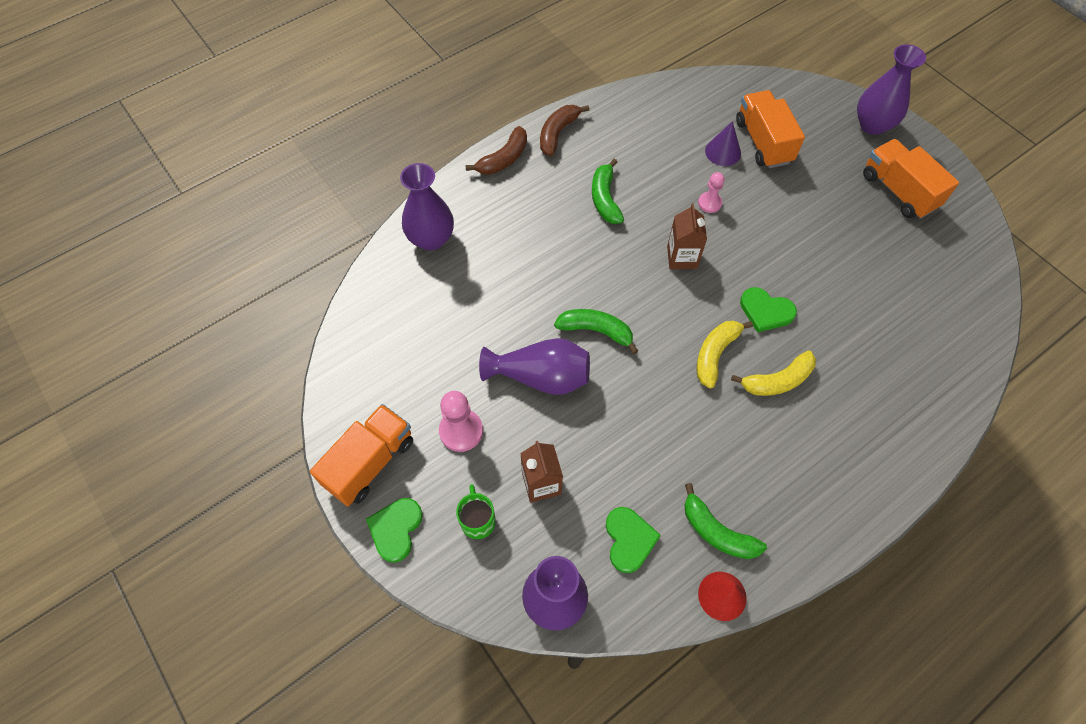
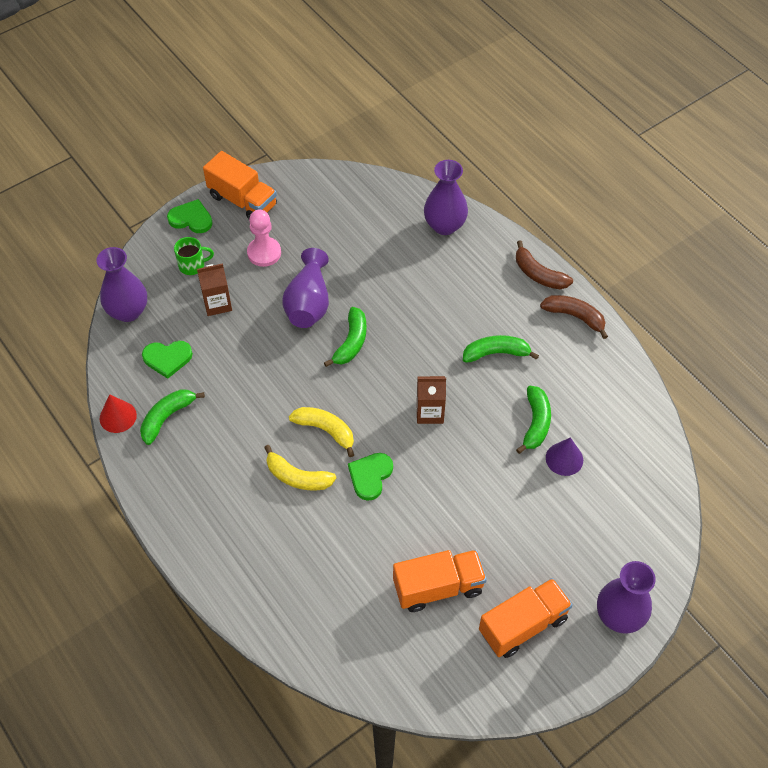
camera: 90 degrees right, 5 degrees down
pink pawn [698,172,725,213] -> none
yellow banana [731,350,816,396] -> yellow banana turned 45 degrees counterclockwise [264,445,336,490]
orange truck [736,90,805,168] -> orange truck moved to [393,550,487,612]
none -> green banana [516,386,551,454]

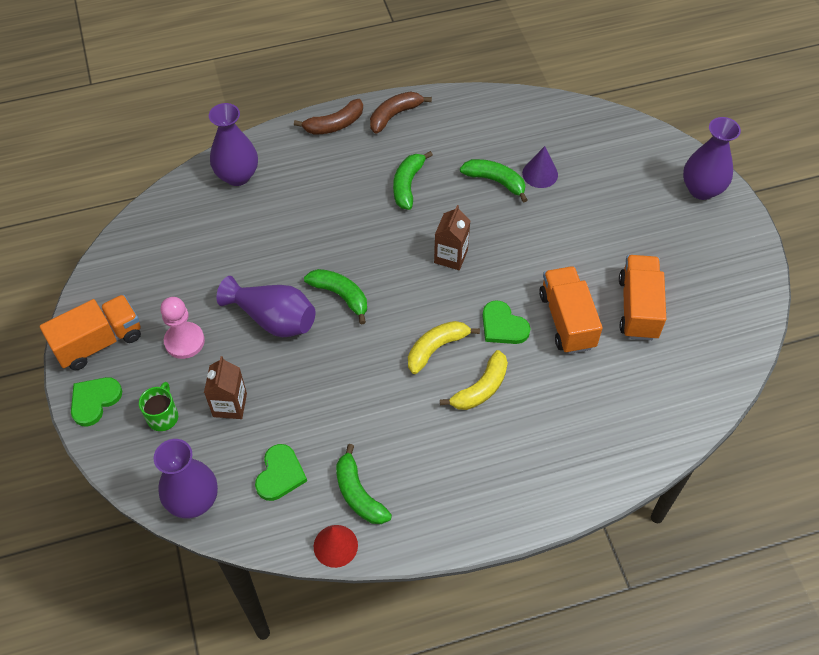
camera: 70 degrees left, 0 degrees up
orange truck [479,578,573,658] -> orange truck moved to [539,266,603,354]

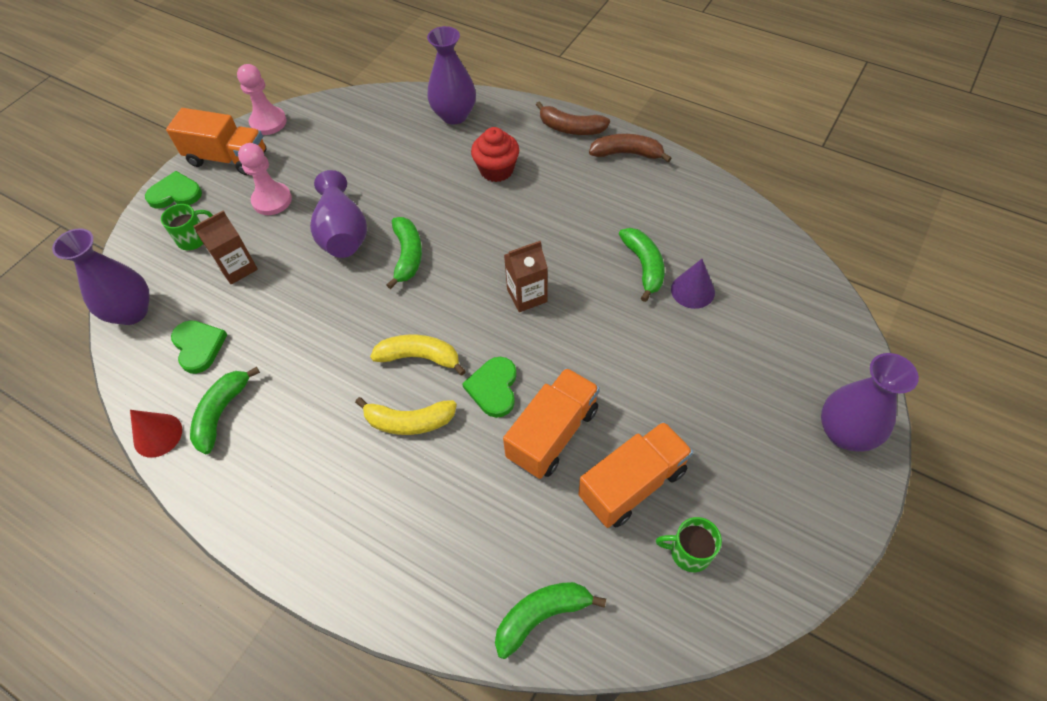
camera: 50 degrees right, 0 degrees up
green heart [255,444,307,501] -> green heart turned 90 degrees counterclockwise [171,320,227,374]
green banana [393,151,433,210] -> green banana moved to [495,582,606,659]
none -> pink pawn [237,64,287,135]
none -> red cupcake [471,127,519,182]
none -> green mug [656,517,722,572]

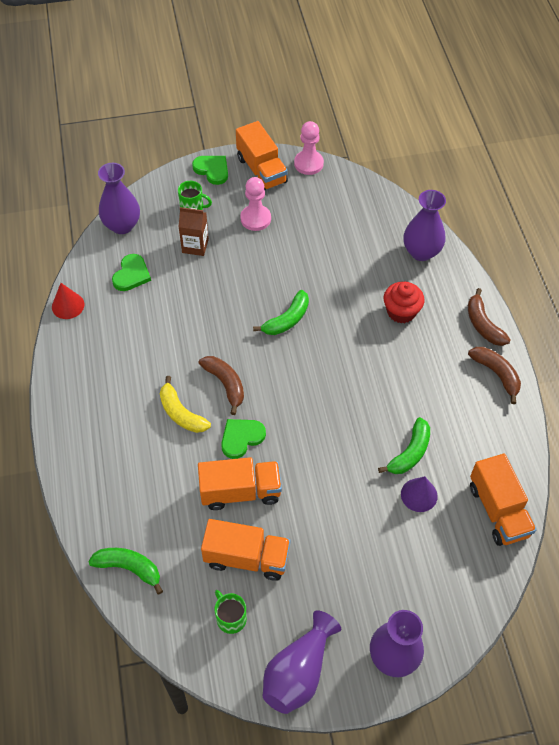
camera: 45 degrees right, 0 degrees up
green banana [190,367,260,454] -> none
purple vase [310,170,367,258] -> purple vase moved to [263,611,341,714]
yellow banana [370,334,466,376] -> brown banana [199,356,244,415]
brown carton [504,241,548,312] -> none
none -> orange truck [470,454,536,546]

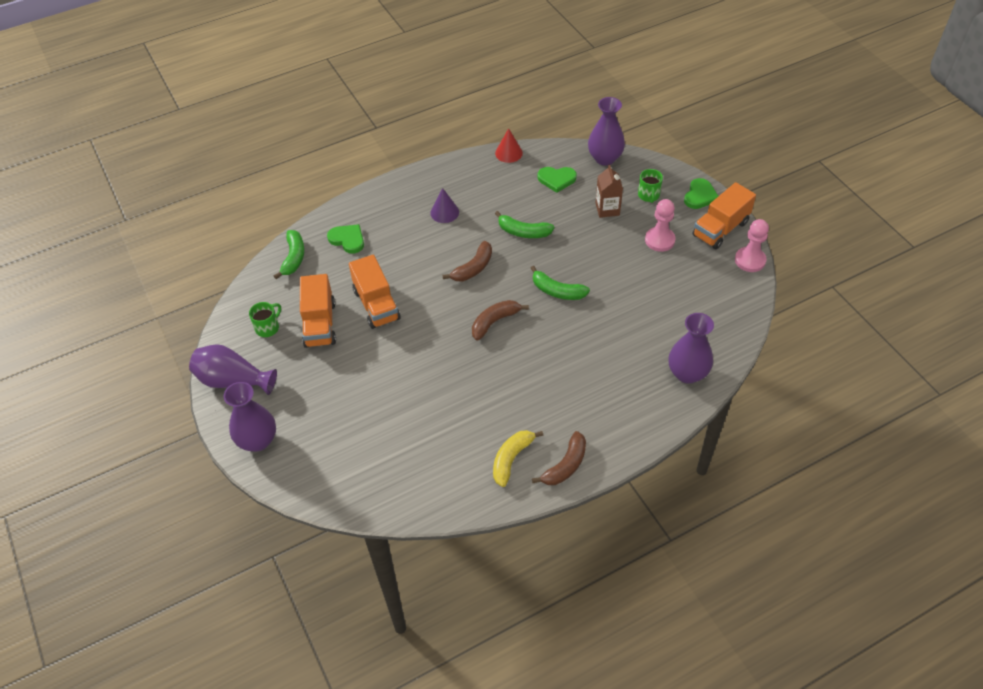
camera: 75 degrees right, 5 degrees down
yellow banana [160,376,211,433] -> yellow banana moved to [493,430,543,487]
green heart [221,419,266,459] -> green heart moved to [327,224,364,254]
green banana [378,417,430,474] -> green banana moved to [495,211,554,238]
red cupcake [384,282,424,323] -> none
purple cone [401,476,438,512] -> purple cone moved to [430,188,459,223]
brown banana [468,288,511,346] -> brown banana moved to [472,300,529,341]
orange truck [470,454,536,546] -> none

